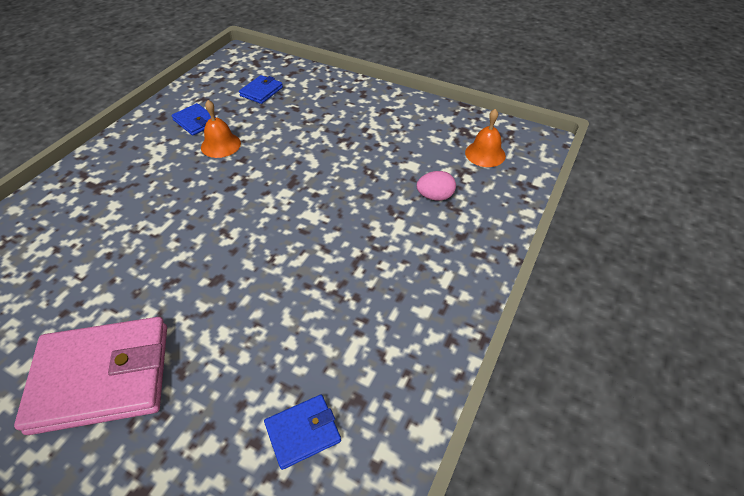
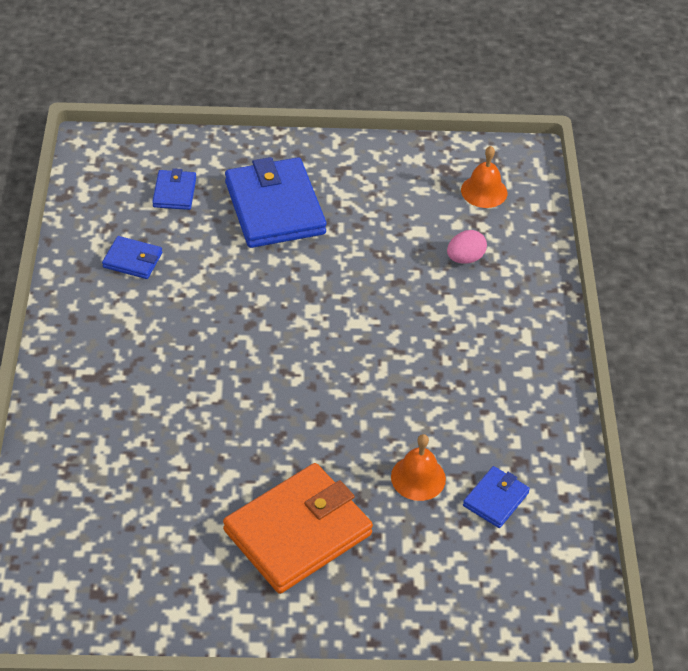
camera: 30 degrees left, 0 degrees up
pink wallet [14,317,167,435] -> orange wallet [223,463,373,594]
orange bell [201,100,241,158] -> orange bell moved to [391,434,446,501]
none -> blue wallet [225,157,327,248]

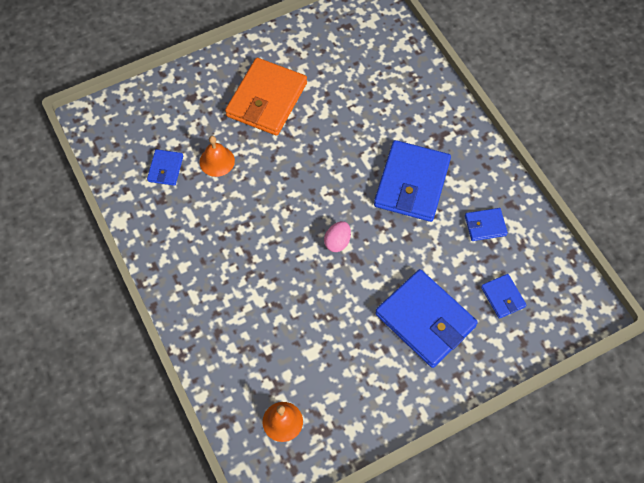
camera: 155 degrees right, 15 degrees up
pink egg [447,230,487,264] -> pink egg moved to [324,221,351,252]
none -> blue wallet [374,140,451,222]

